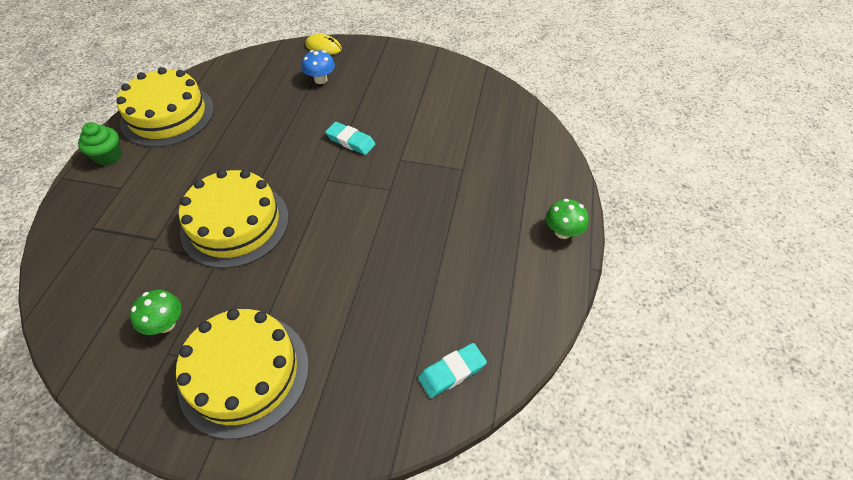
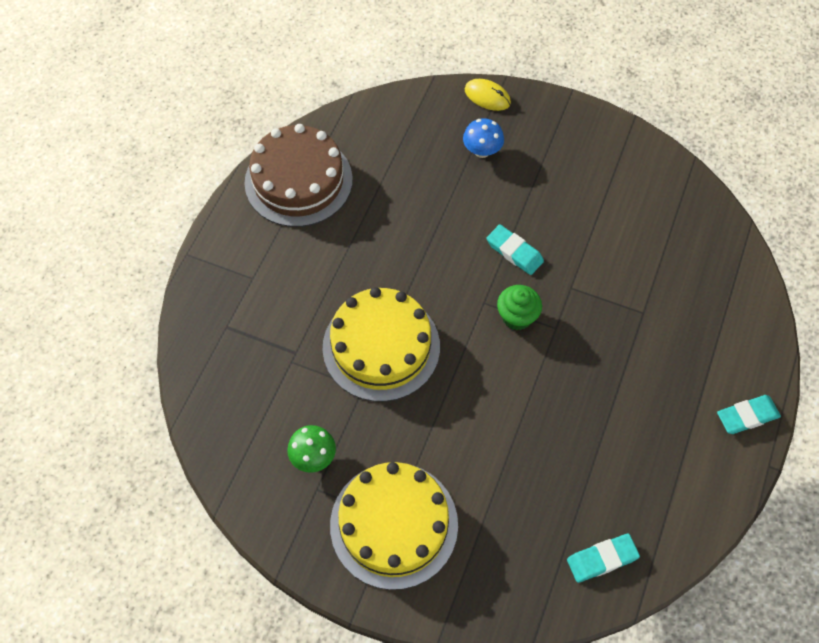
camera: 10 degrees right, 10 degrees up
green cupcake [78,122,122,166] -> green cupcake moved to [497,285,542,330]
yellow cake [117,67,214,147] -> brown cake [245,124,353,227]
green mushroom [546,199,589,239] -> turquoise eraser [717,395,781,434]

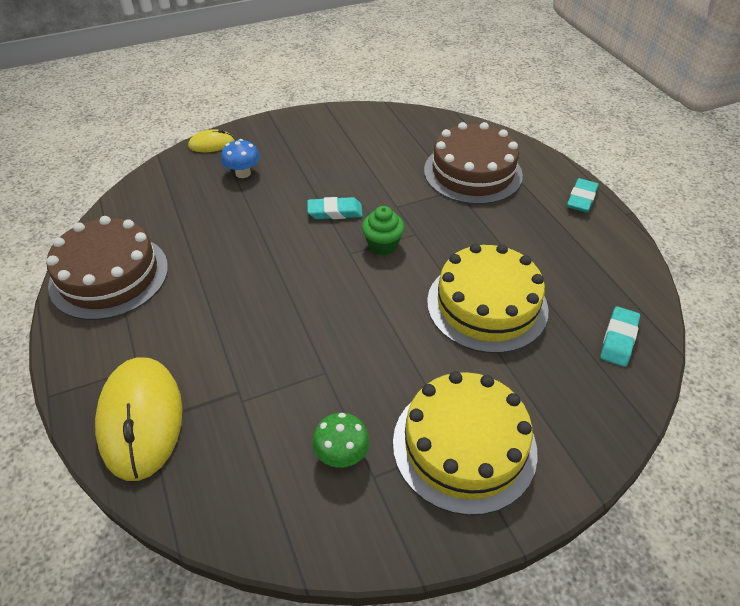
camera: 45 degrees left, 15 degrees down
yellow cake [323,287,440,402] -> yellow cake moved to [427,244,548,353]
none -> yellow mouse [95,358,182,481]
none -> brown cake [424,122,523,204]

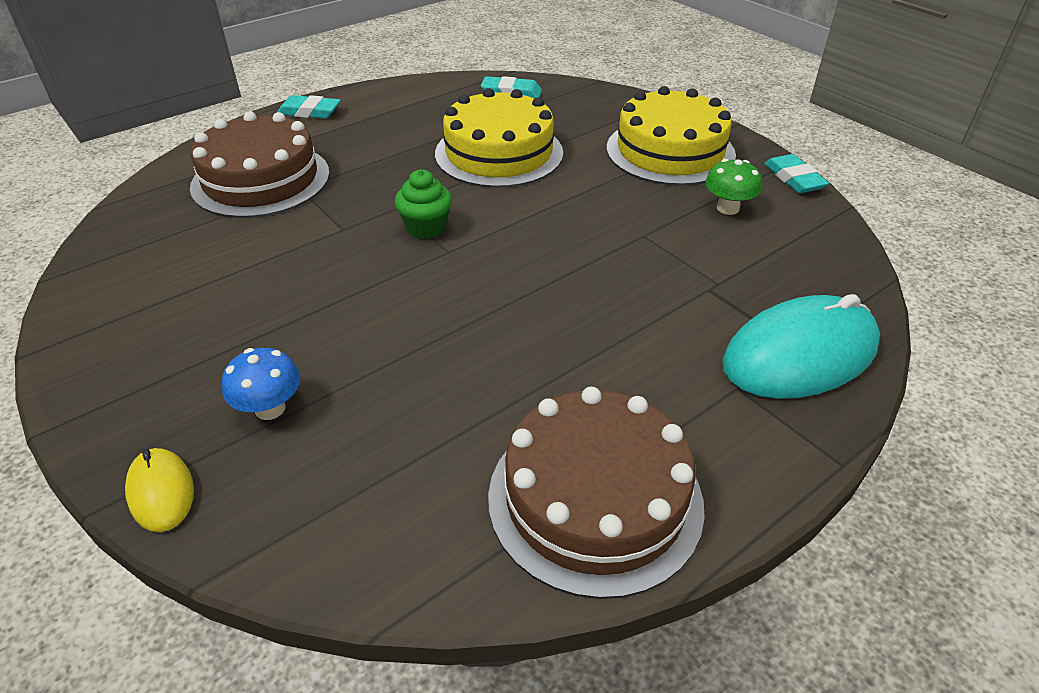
camera: 105 degrees left, 5 degrees down
yellow mouse [95,358,182,481] -> turquoise mouse [722,294,880,399]
turquoise eraser [307,197,363,219] -> turquoise eraser moved to [764,154,829,193]

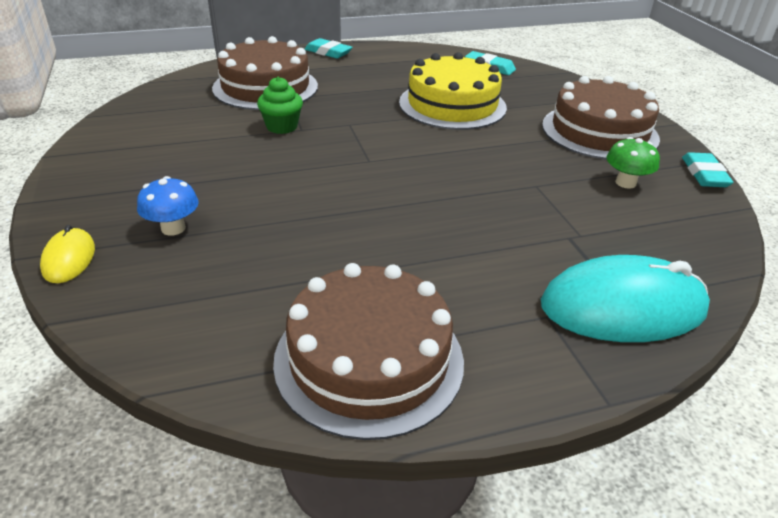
camera: 20 degrees right, 5 degrees down
green cupcake [395,169,452,239] -> green cupcake moved to [257,77,303,134]
yellow cake [607,86,736,186] -> brown cake [542,76,660,160]

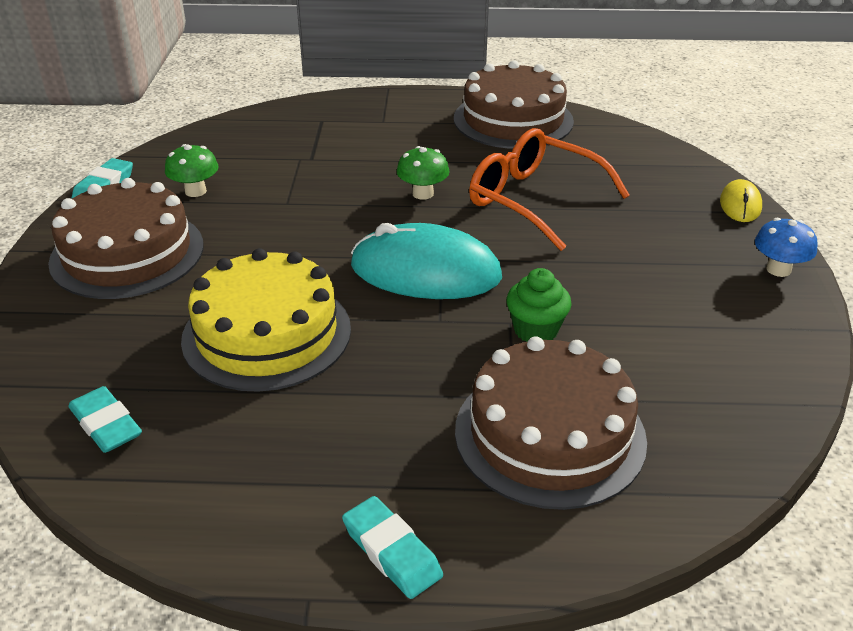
camera: 160 degrees left, 0 degrees up
blue mushroom [137,176,199,236] -> blue mushroom moved to [755,218,818,277]
turquoise mouse [541,255,710,342] -> turquoise mouse moved to [351,223,502,299]
none -> green mushroom [397,146,449,200]
none -> orange glasses [469,128,630,251]

